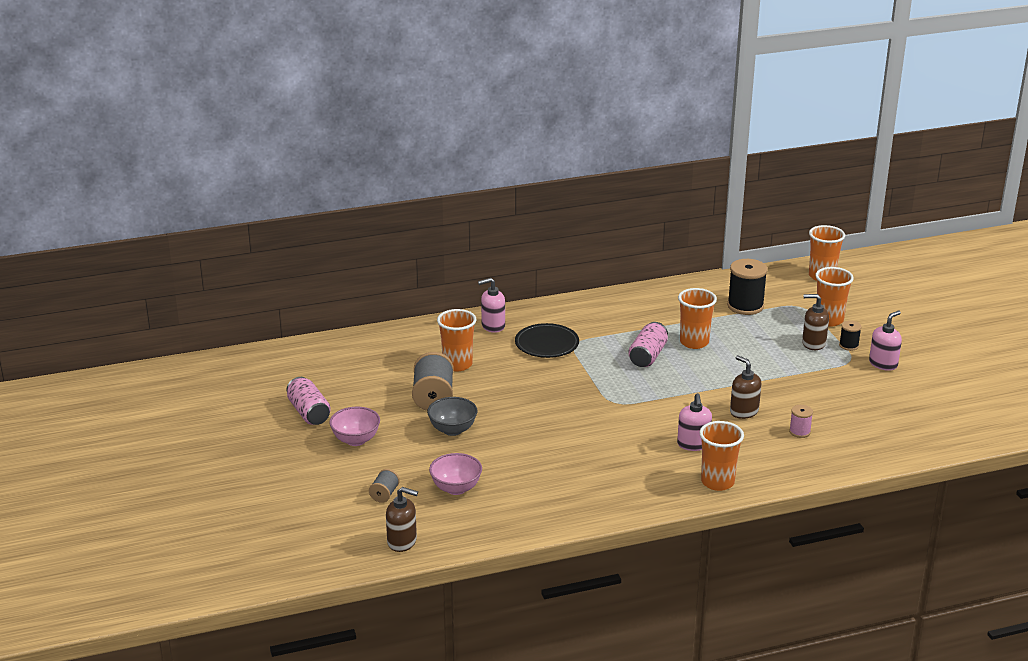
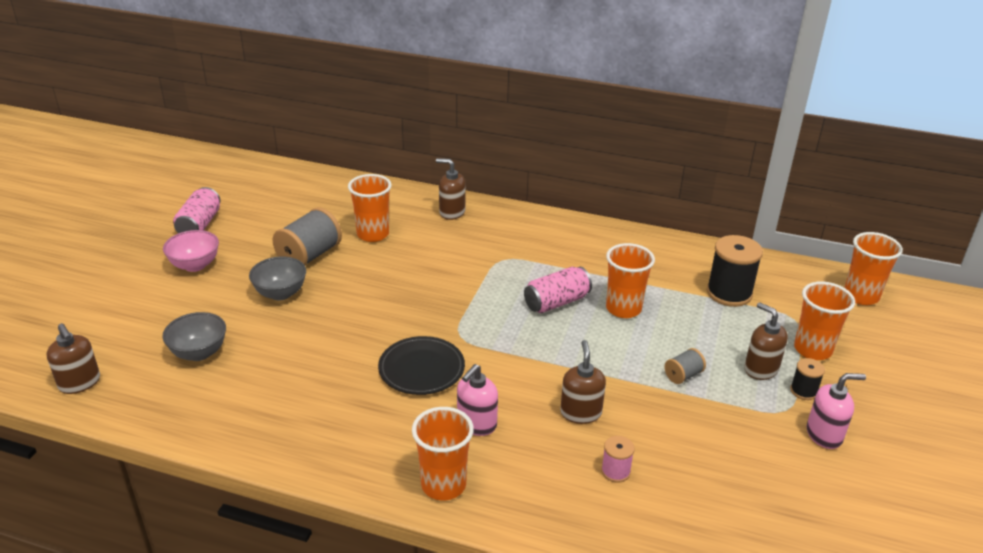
camera: 35 degrees right, 5 degrees up
grey spool [369,469,400,503] -> grey spool moved to [664,348,706,384]
pink bowl [429,453,482,495] -> grey bowl [162,312,226,361]
pink soap dispenser [478,278,505,333] -> brown soap dispenser [436,158,466,220]
black plate [515,323,579,358] -> black plate moved to [378,336,465,395]

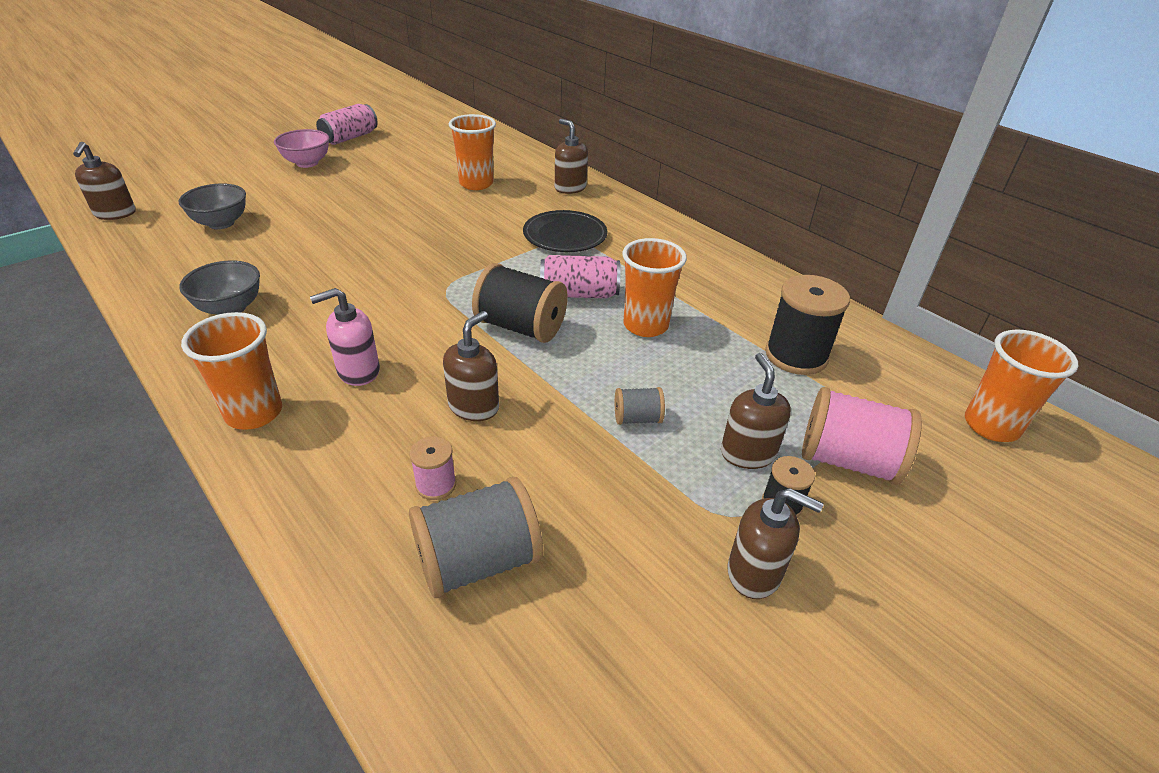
camera: 30 degrees right, 5 degrees up
grey bowl [249,256,306,301] -> grey bowl moved to [179,260,260,315]
grey spool [272,207,342,265] -> grey spool moved to [409,477,543,598]
black plate [378,336,465,395] -> black plate moved to [523,210,607,252]
orange cup [794,281,855,360] -> pink spool [802,387,922,485]
pink soap dispenser [807,373,866,449] -> brown soap dispenser [728,488,823,599]
none -> black spool [472,263,568,343]

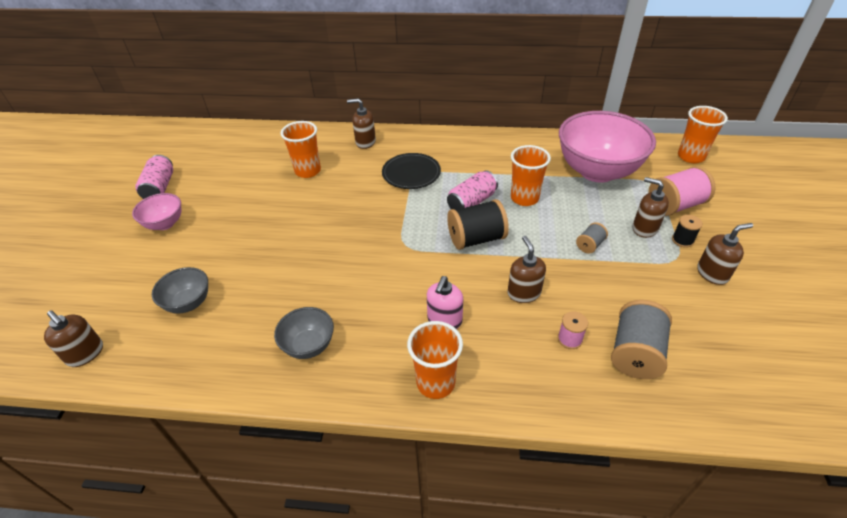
camera: 40 degrees left, 5 degrees up
black spool [765,275,850,375] -> pink bowl [559,111,656,183]

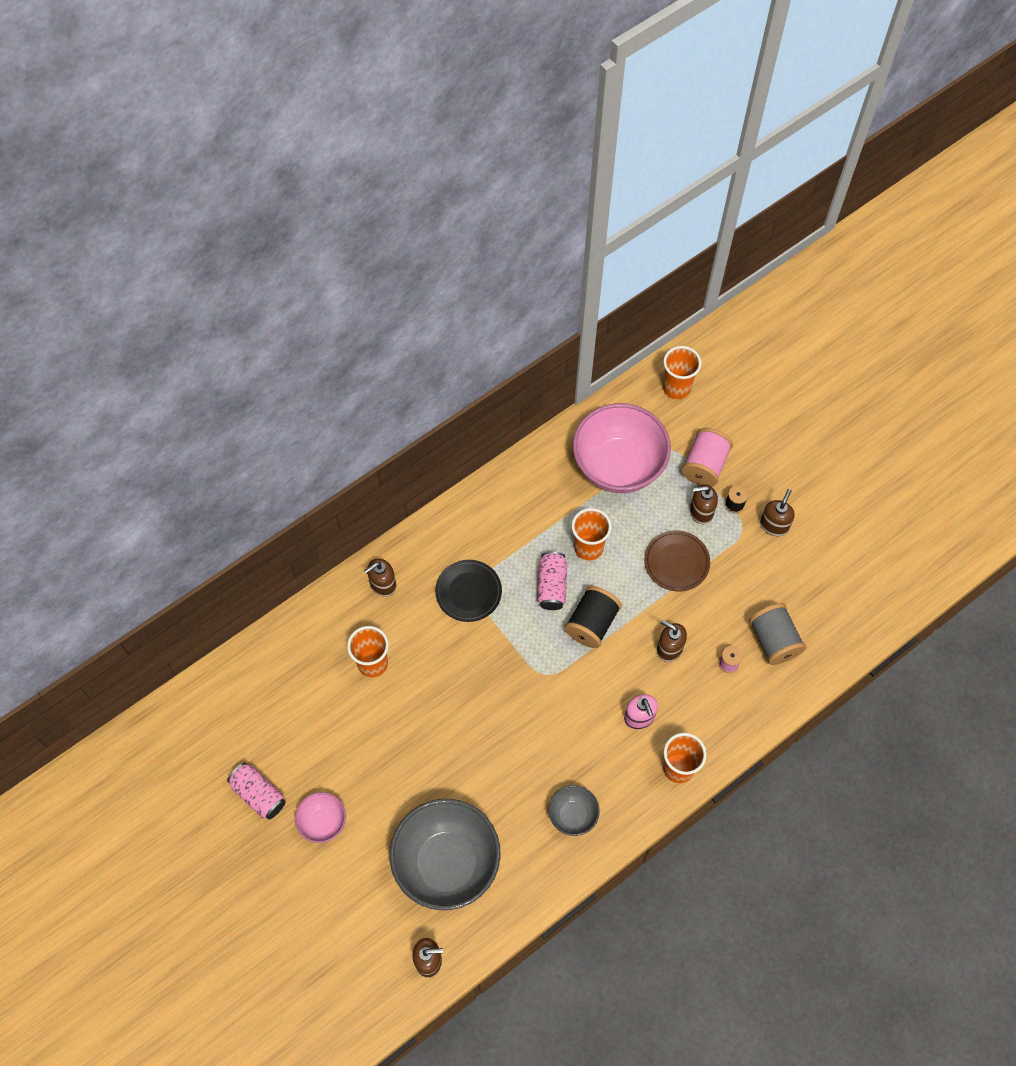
camera: 45 degrees left, 20 degrees up
grey bowl [152,267,208,314] -> grey bowl [390,799,500,910], size x2.10
grey spool [576,222,608,254] -> brown plate [644,530,710,591]

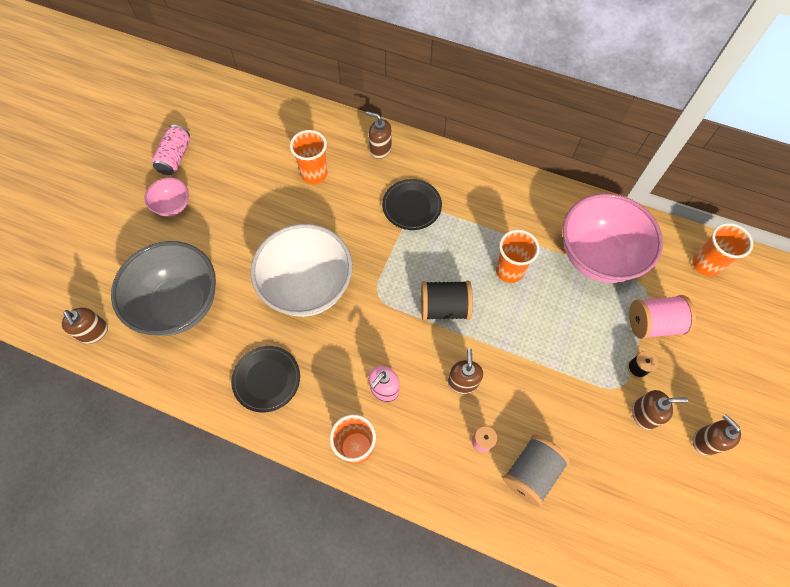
camera: 60 degrees right, 0 degrees up
pink can [537,551,567,610] -> none
grey bowl [548,785,600,836] -> black plate [231,346,300,413]
brown plate [644,530,710,591] -> none
brown soap dispenser [690,484,718,524] -> brown soap dispenser moved to [693,414,741,456]
none -> white bowl [251,224,353,317]

